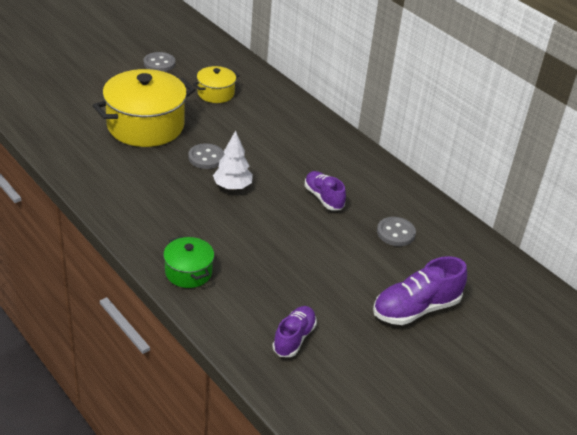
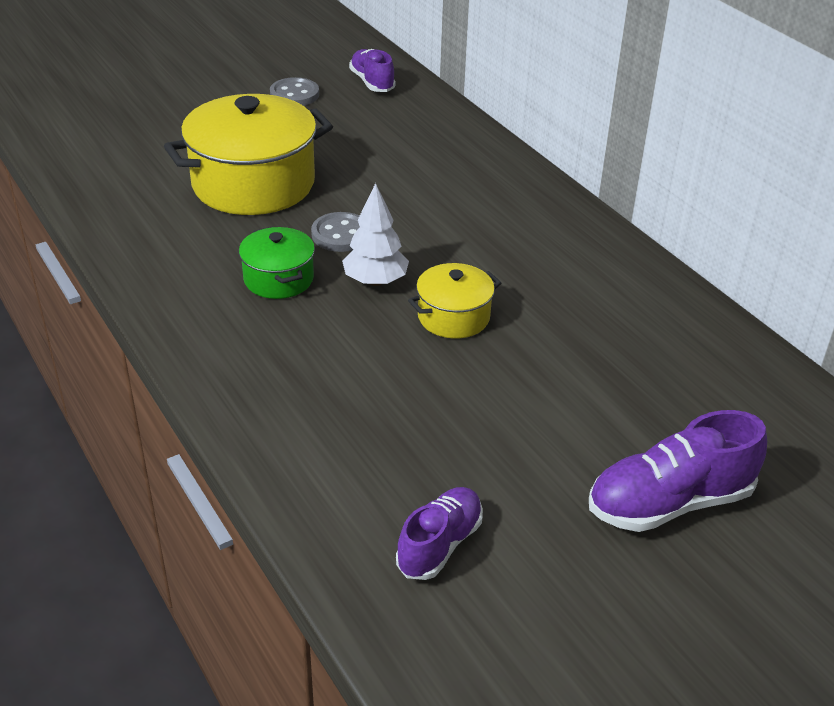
camera: 10 degrees right, 0 degrees up
green pot [163,236,214,288] -> green pot moved to [239,226,315,299]
yellow pot [193,66,240,103] -> yellow pot moved to [408,263,501,339]
purple shoe [305,171,346,210] -> purple shoe moved to [349,49,396,92]
grey button [377,217,416,246] -> none

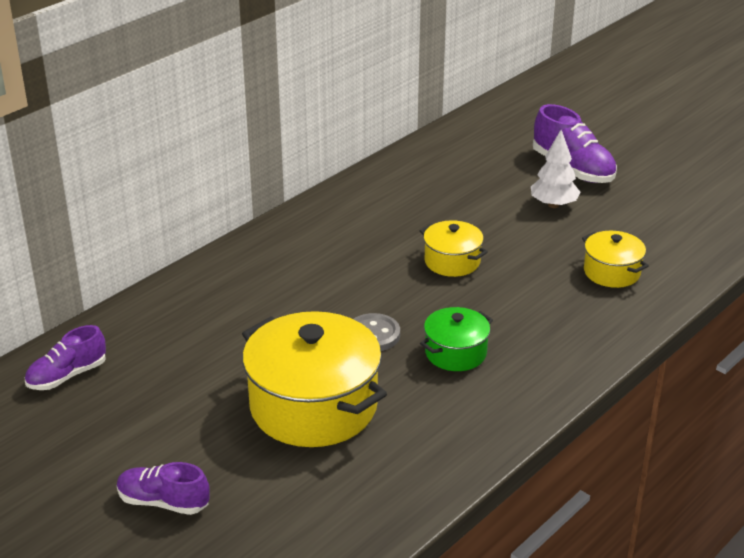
camera: 105 degrees left, 5 degrees down
grey button [270,77,319,106] -> none
white tree [342,183,409,286] -> white tree moved to [531,130,581,208]
purple shoe [396,487,483,580] -> purple shoe moved to [117,462,210,515]
none -> yellow pot [582,231,649,288]

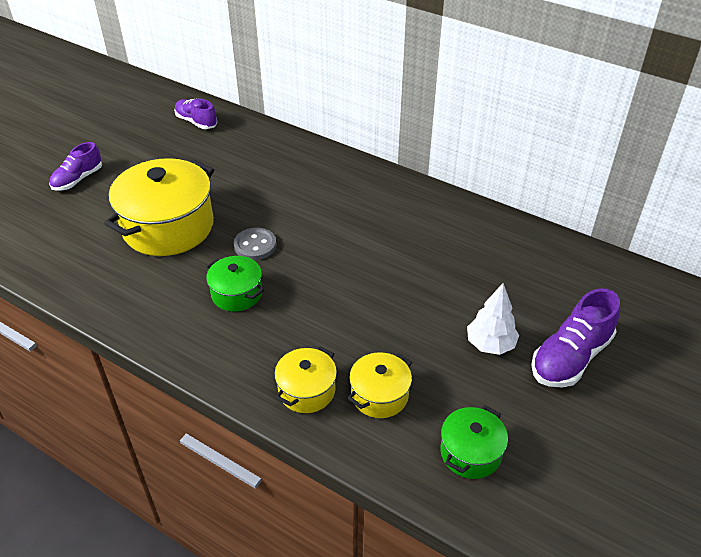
camera: 80 degrees right, 10 degrees up
purple shoe [117,462,210,515] -> purple shoe turned 150 degrees counterclockwise [49,142,102,191]
yellow pot [420,220,488,277] -> yellow pot moved to [274,346,337,413]
none -> green pot [440,405,508,479]

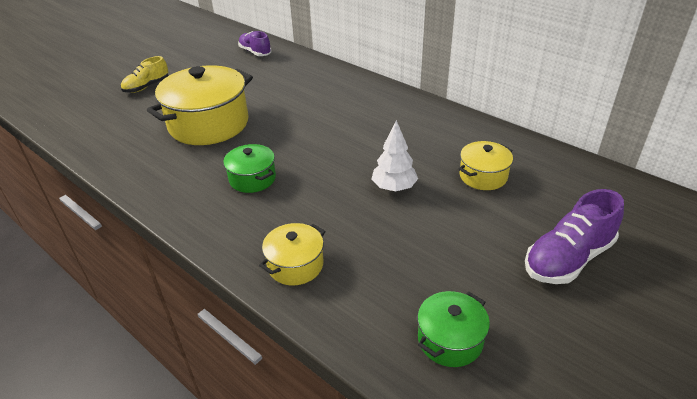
camera: 10 degrees right, 5 degrees down
purple shoe [49,142,102,191] -> yellow shoe [121,56,168,93]
grey button [234,227,276,260] -> none
yellow pot [348,352,412,418] -> yellow pot moved to [459,141,513,190]
white tree [467,283,519,355] -> white tree moved to [371,120,418,191]

